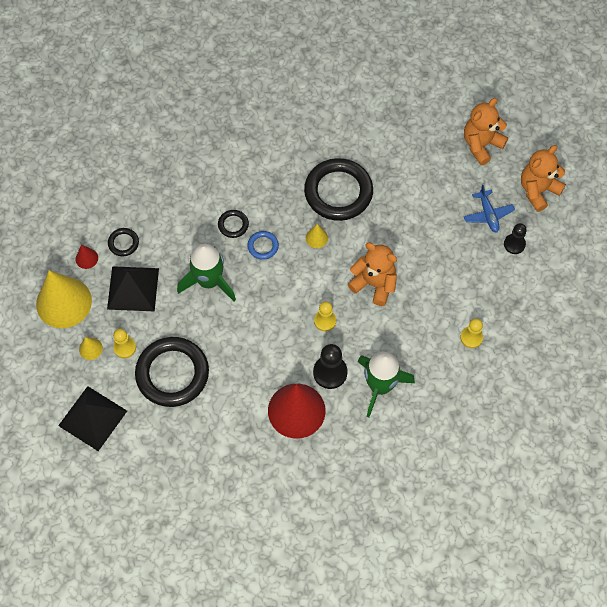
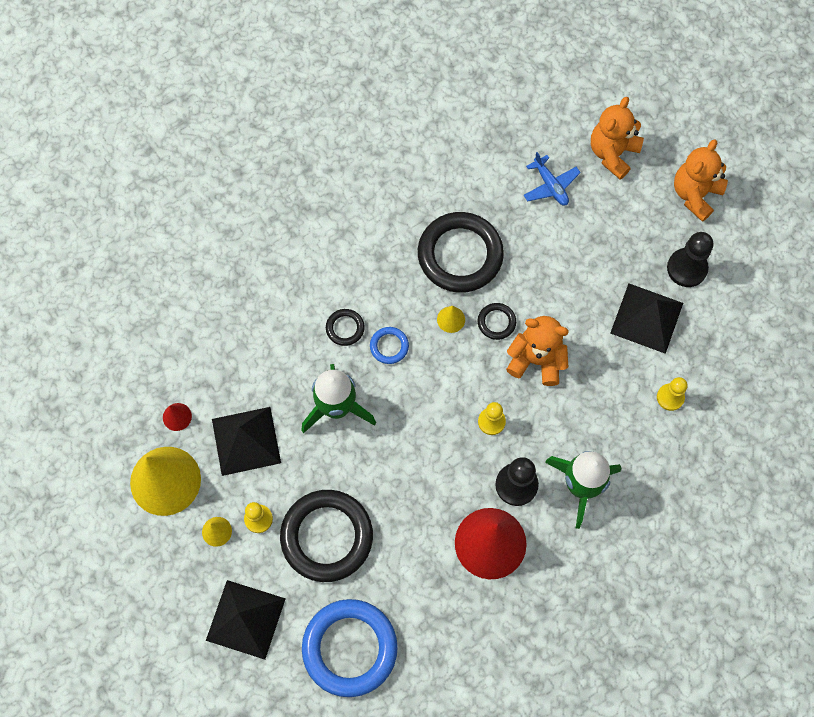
camera: 15 degrees left, 5 degrees up
black ring [108,228,139,256] -> black ring moved to [478,303,516,340]
blue plane [464,185,515,232] -> blue plane moved to [523,152,581,206]
black pawn [504,223,527,254] -> black pawn [667,232,713,287], size x1.52
none -> blue ring [302,599,398,697]
none -> black pyramid [610,284,683,354]

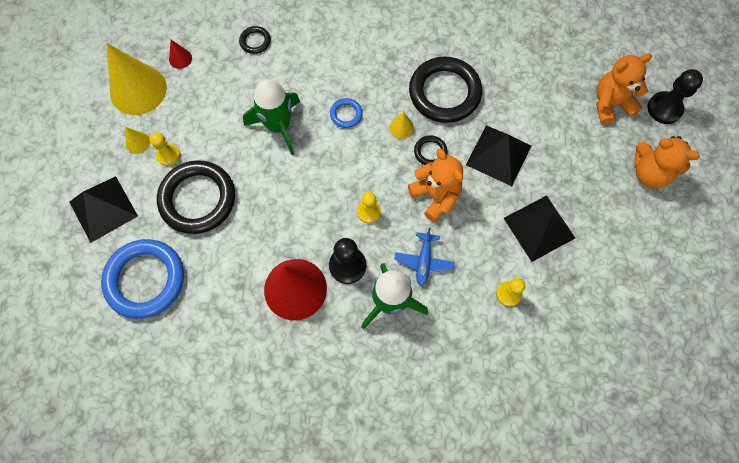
camera: 40 degrees right, 0 degrees up
black pyramid [212,407,281,476] -> black pyramid moved to [466,125,531,186]
black ring [326,309,365,346] -> black ring moved to [239,26,271,54]
blue plane [523,152,581,206] -> blue plane moved to [394,228,455,286]
black pawn [667,232,713,287] -> black pawn moved to [647,69,703,124]
orange teddy bear [674,139,728,222] -> orange teddy bear turned 135 degrees counterclockwise [634,136,700,188]

